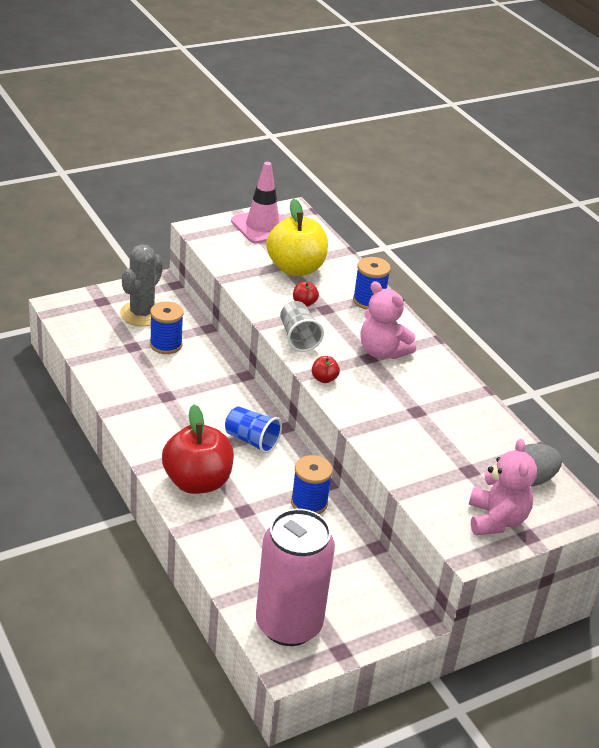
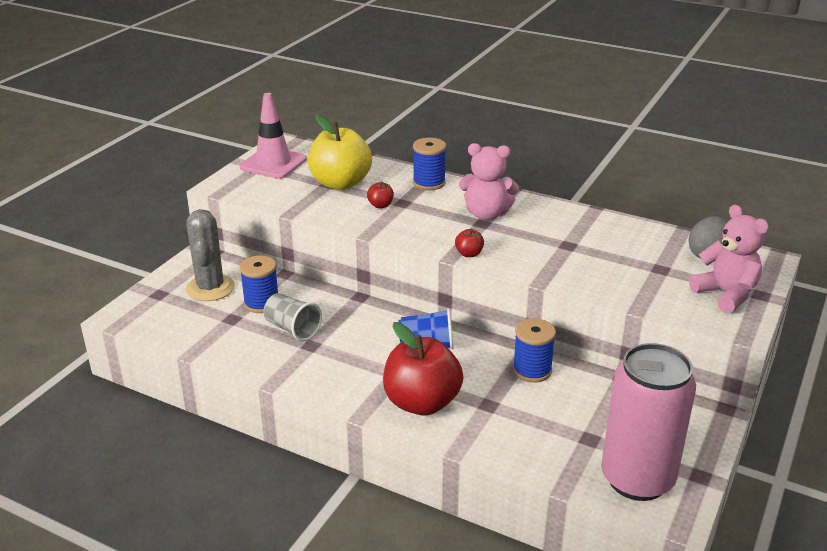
camera: 30 degrees left, 5 degrees down
grey cup [280,301,324,352] -> grey cup moved to [264,293,322,341]

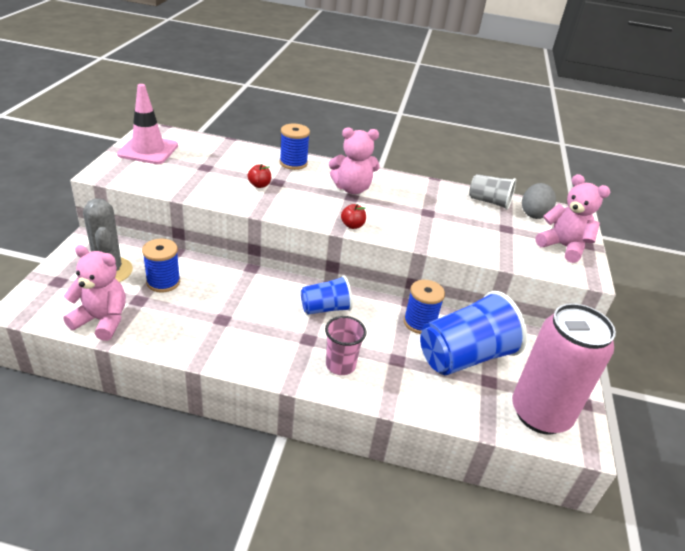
camera: 20 degrees left, 5 degrees up
grey cup [264,293,322,341] -> grey cup moved to [469,174,516,210]
yellow apple [308,114,372,190] -> none
red apple [383,322,463,415] -> pink cup [325,316,367,375]
none -> pink teddy bear [63,245,126,341]
none -> blue cup [420,291,527,375]

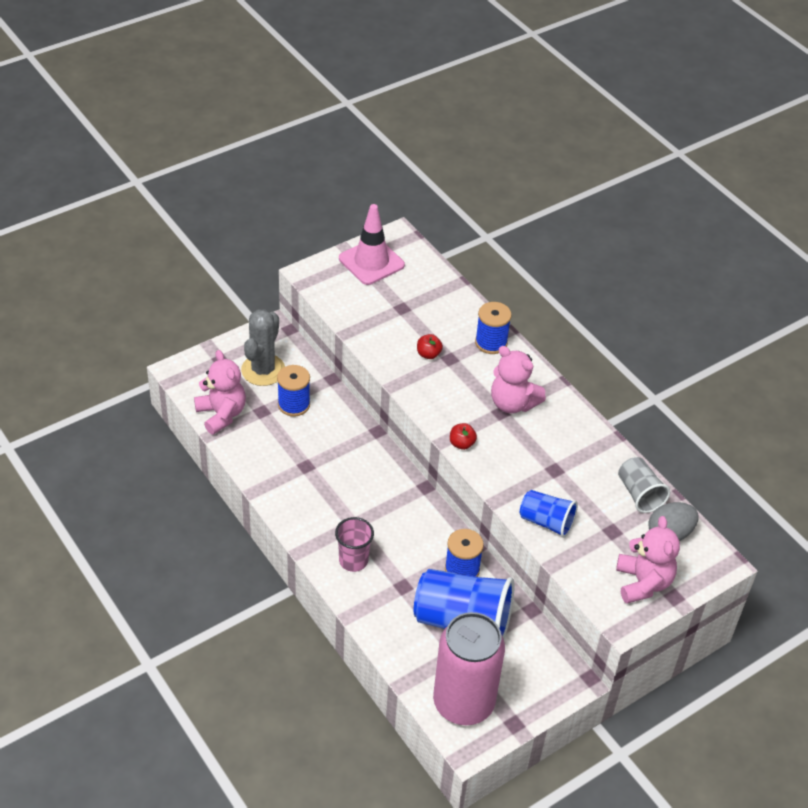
camera: 45 degrees right, 10 degrees up
blue cup [301,276,353,315] -> blue cup moved to [520,490,578,538]

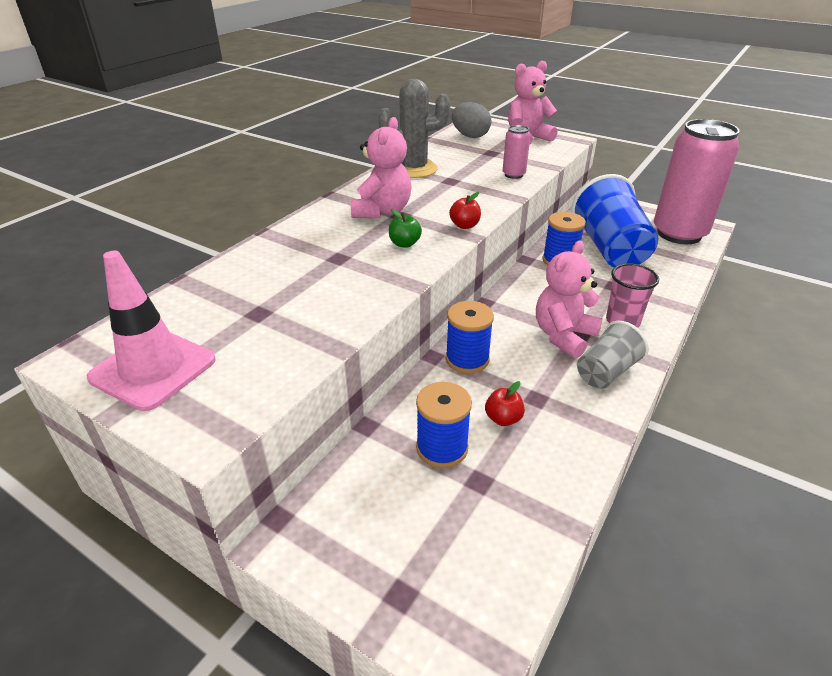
camera: 110 degrees left, 10 degrees down
pink teddy bear [194,350,246,435] -> pink teddy bear moved to [536,240,603,358]
grey cactus [241,309,285,386] -> grey cactus moved to [378,79,451,178]
red apple [417,334,443,359] -> red apple moved to [485,381,525,426]
blue spool [475,302,512,354] -> blue spool moved to [446,301,494,374]
blue cup [520,490,578,538] -> pink can [502,125,531,179]
grey cup [618,457,670,513] -> grey cup moved to [577,321,649,389]
none -> green apple [389,209,422,248]

